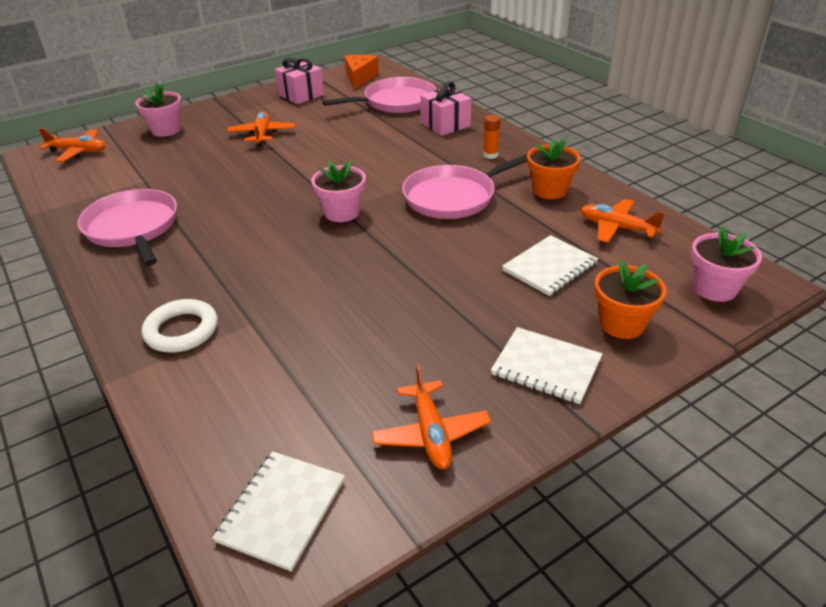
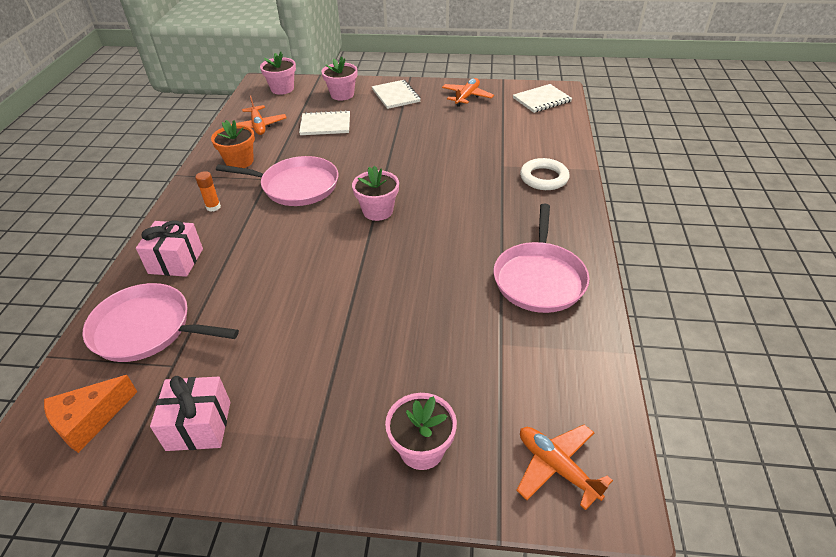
camera: 140 degrees left, 5 degrees up
orange plane [227,112,295,147] -> none
orange flower pot [594,260,667,339] -> pink flower pot [321,57,357,101]

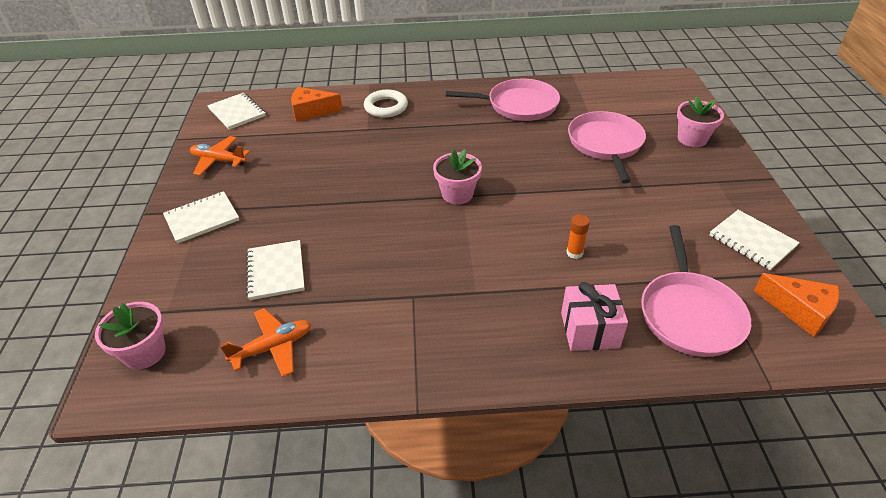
camera: 100 degrees left, 0 degrees up
pink gift [150,376,231,451] -> white notebook [709,210,800,270]
orange glue stick [195,171,221,212] -> orange glue stick moved to [566,214,590,259]
orange flower pot [211,120,255,168] -> none
pink pan [216,156,338,206] -> pink pan moved to [568,111,646,184]
pink flower pot [321,57,357,101] -> none
orange plane [516,425,613,510] -> none
none -> orange cheese [291,87,343,122]

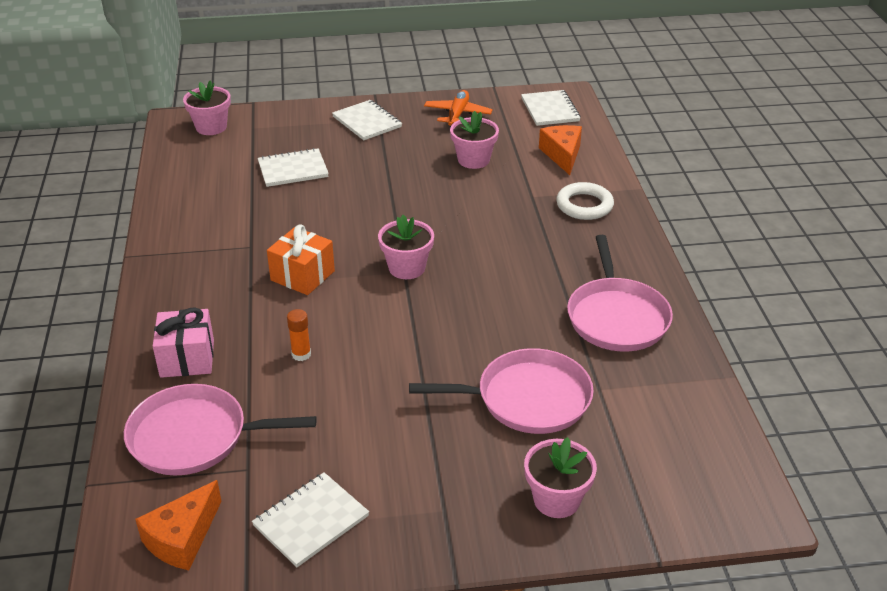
camera: 85 degrees right, 5 degrees down
white notebook [207,93,266,130] -> white notebook turned 60 degrees counterclockwise [521,90,581,126]
orange plane [220,308,311,377] -> none
none -> orange gift [267,224,335,295]
none -> pink flower pot [450,111,499,169]

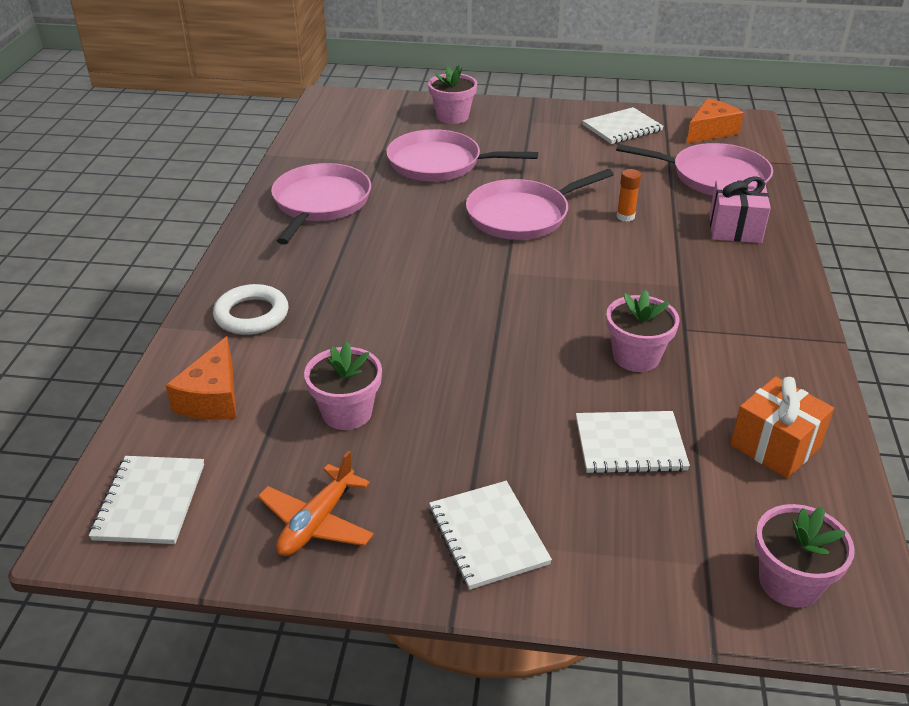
camera: 165 degrees left, 0 degrees up
orange gift [267,224,335,295] -> orange gift moved to [730,376,834,479]
pink flower pot [378,215,434,279] -> pink flower pot moved to [606,290,679,372]
none -> pink pan [466,169,614,240]

